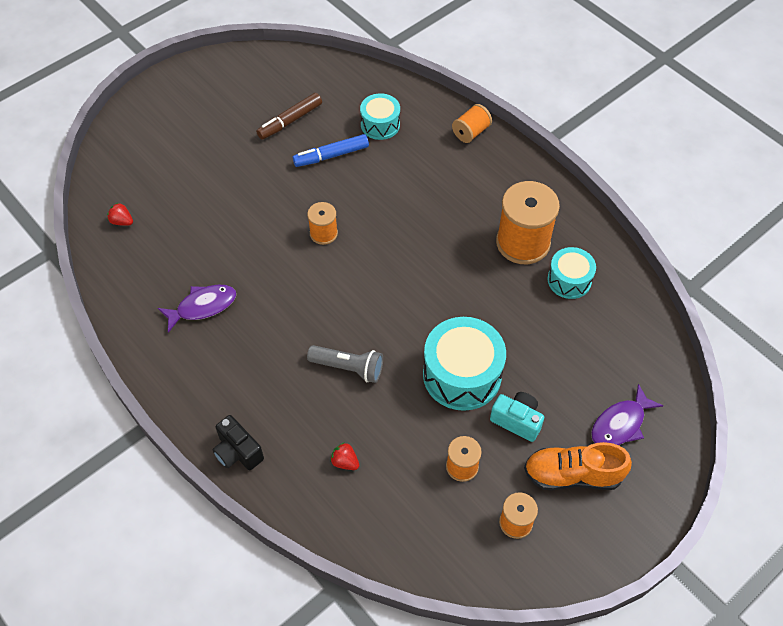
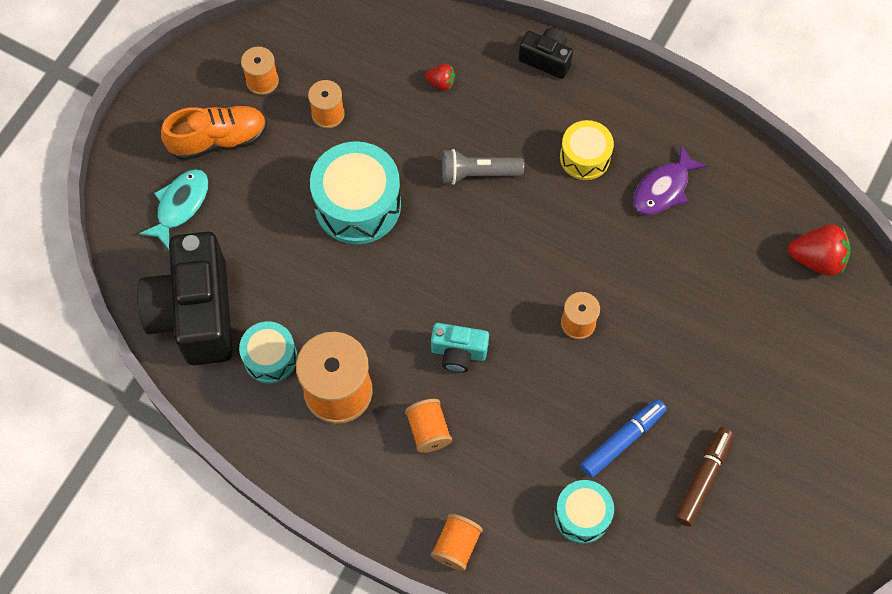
camera: 160 degrees right, 10 degrees up
red strawberry [107,203,133,226] -> red strawberry [787,225,851,276], size x1.85
turquoise camera [490,392,544,442] -> turquoise camera moved to [431,323,489,373]
purple fish [591,384,663,445] -> turquoise fish [139,169,209,249]
none -> black camera [137,231,233,365]
none -> orange spool [405,399,452,453]
none -> yellow drum [560,120,614,180]

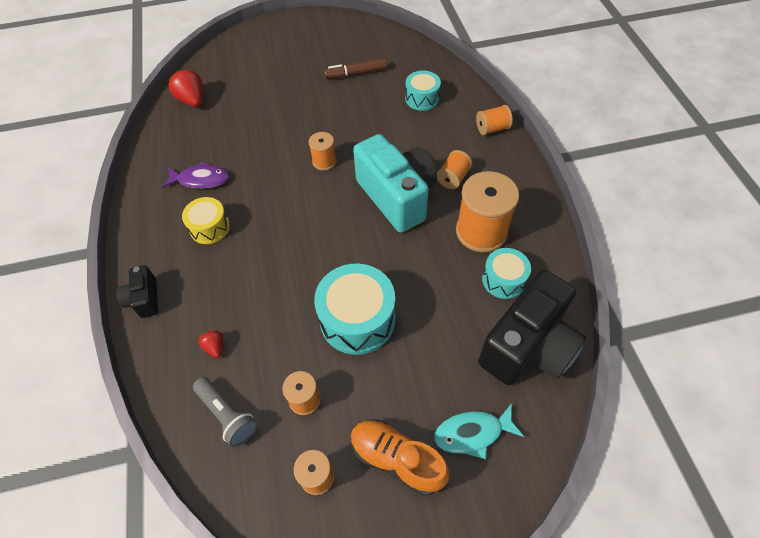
camera: 130 degrees left, 10 degrees down
turquoise camera [431,323,489,373] -> turquoise camera [353,134,437,233], size x2.09
grey flashlight [442,149,524,185] -> grey flashlight moved to [193,377,258,447]
blue marker [580,399,667,478] -> none

